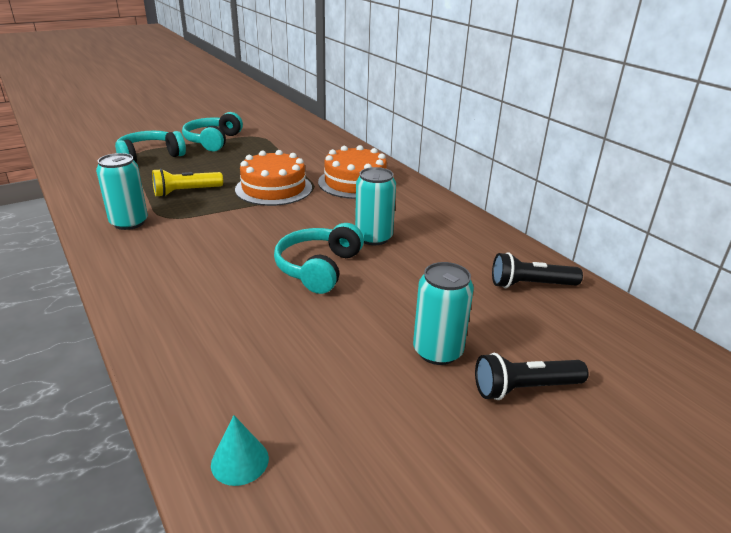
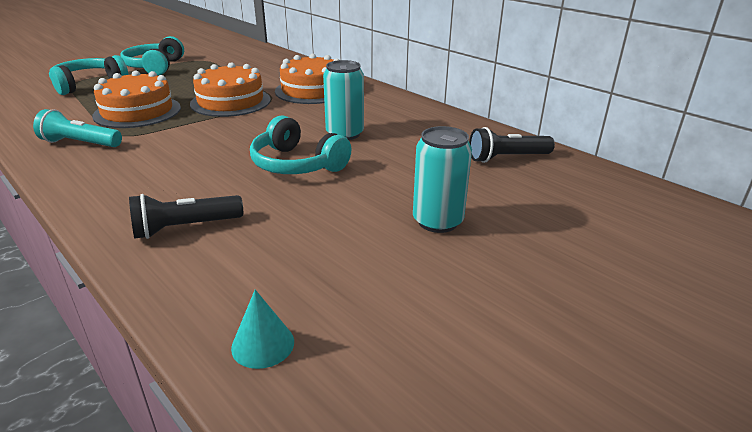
camera: 10 degrees left, 0 degrees up
turquoise can [96,153,148,230] -> turquoise flashlight [33,109,122,147]
yellow flashlight [152,168,223,197] -> orange cake [92,70,181,128]
turquoise headphones [274,223,364,294] -> turquoise headphones turned 60 degrees counterclockwise [250,115,351,174]
black flashlight [475,353,588,400] -> black flashlight moved to [129,194,243,239]

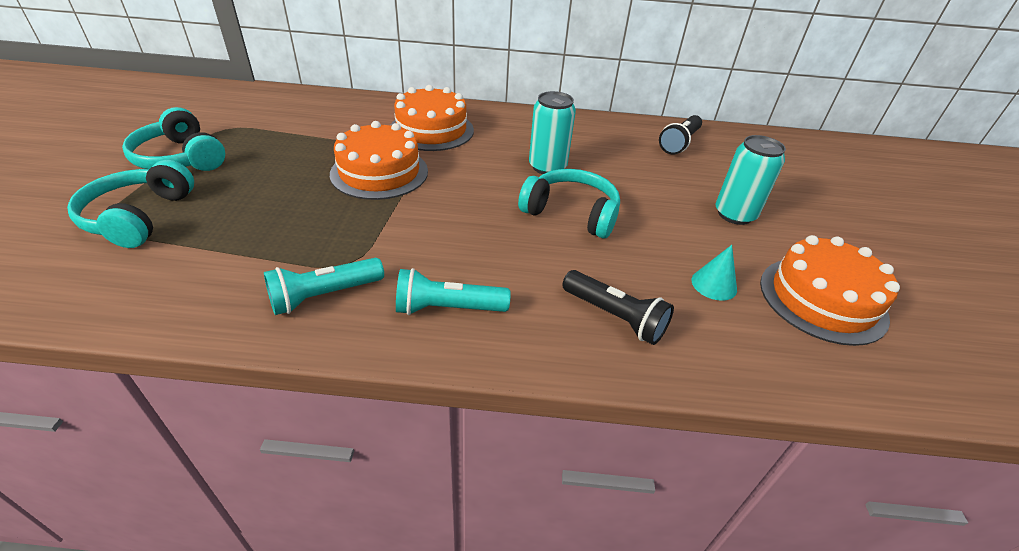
camera: 45 degrees left, 10 degrees up
orange cake [92,70,181,128] -> orange cake moved to [760,235,900,346]
black flashlight [129,194,243,239] -> black flashlight turned 75 degrees counterclockwise [562,270,674,345]
turquoise cone [231,290,294,369] -> turquoise cone moved to [691,245,737,301]
turquoise headphones [250,115,351,174] -> turquoise headphones turned 150 degrees counterclockwise [518,169,620,239]
none -> turquoise flashlight [396,268,511,315]

